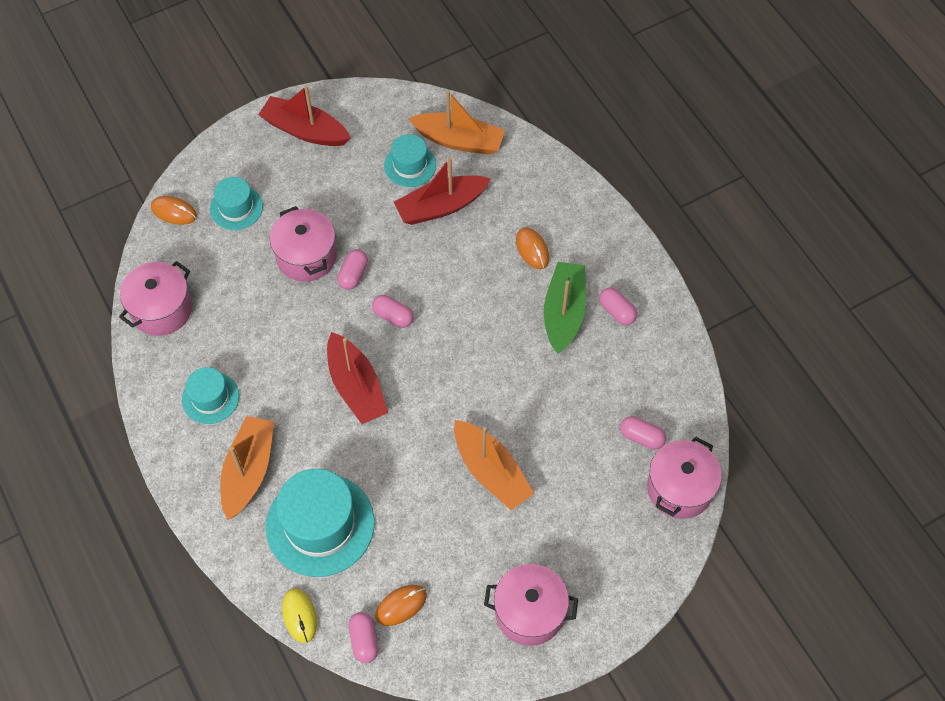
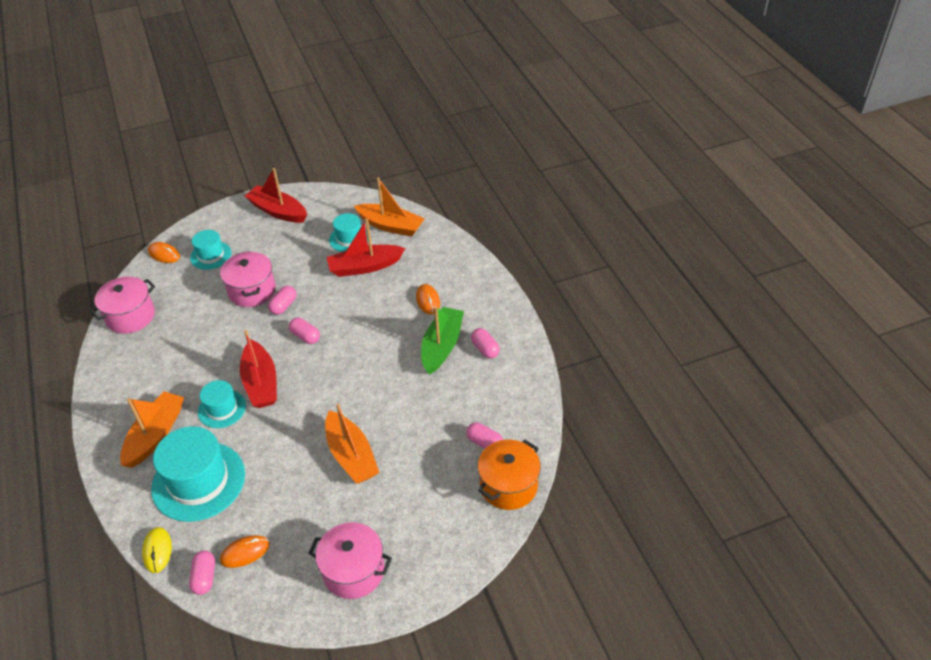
camera: 10 degrees right, 15 degrees down
turquoise hat [182,367,239,424] -> turquoise hat moved to [198,380,246,428]
pink pot [647,437,722,519] -> orange pot [478,440,541,510]

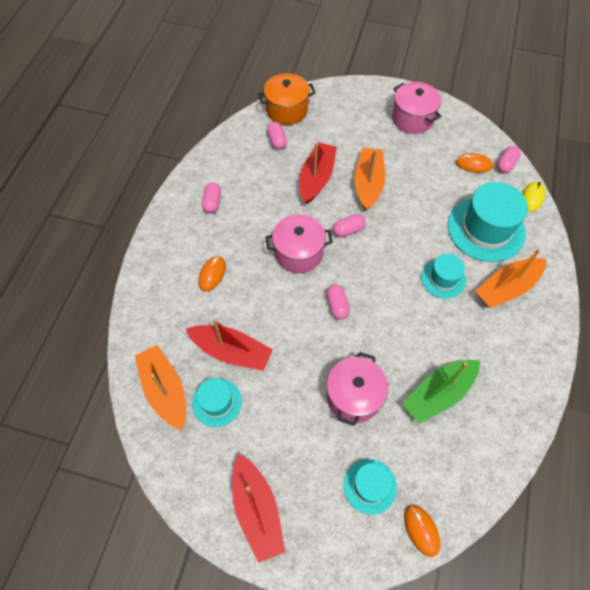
camera: 145 degrees left, 15 degrees up
pink pot [90,277,155,334] -> pink pot moved to [265,214,333,273]
red boat [240,330,277,408] -> red boat moved to [299,142,337,204]
pink capsule [268,286,297,315] -> pink capsule moved to [333,214,366,238]
green boat [421,306,464,374] -> green boat moved to [402,360,480,424]

